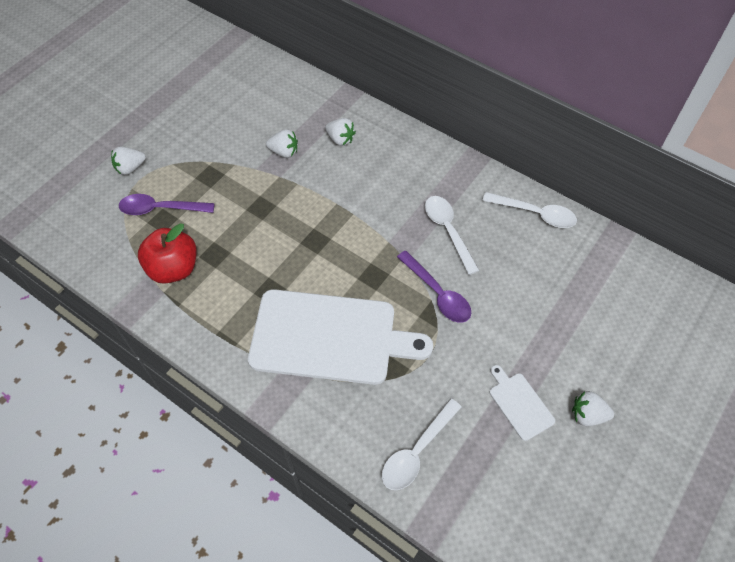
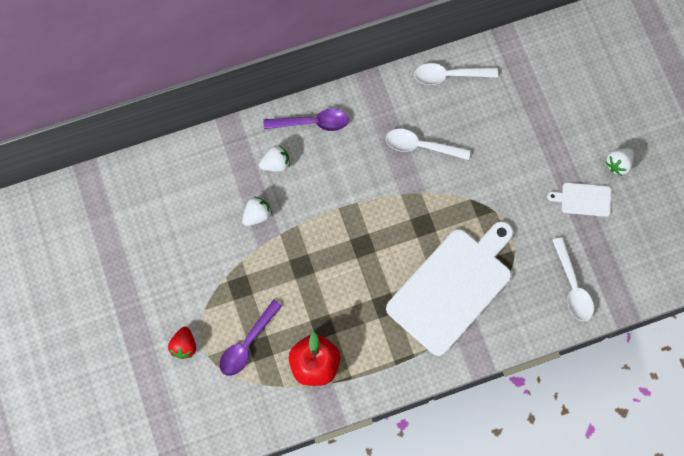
camera: 55 degrees left, 15 degrees up
white strawberry [111,147,146,175] -> red strawberry [168,327,196,359]
purple spoon [397,251,471,323] -> purple spoon moved to [264,109,349,131]
white spoon [482,192,577,228] -> white spoon turned 150 degrees counterclockwise [414,63,498,85]

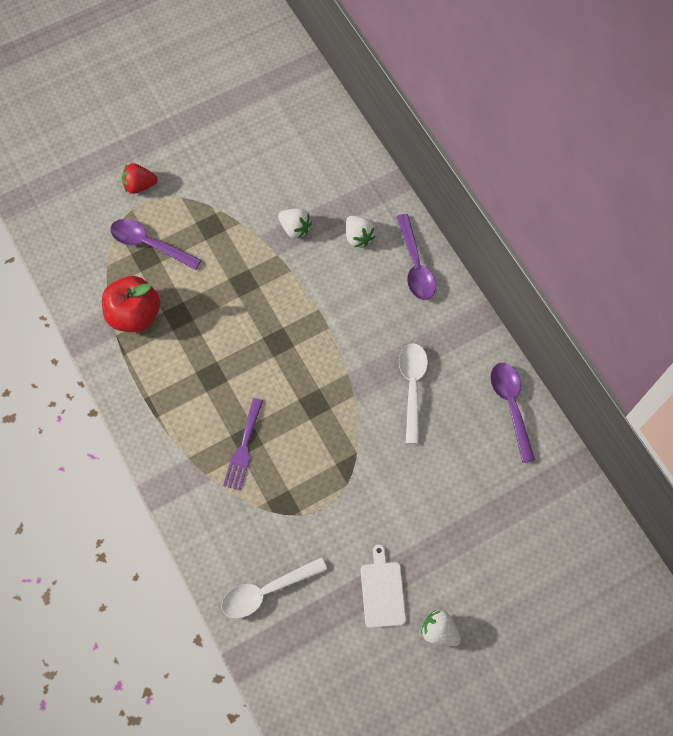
camera: 80 degrees right, 5 degrees down
white cutting board [386,221,513,356] -> purple fork [223,398,263,490]
white spoon [414,63,498,85] -> purple spoon [490,363,535,463]

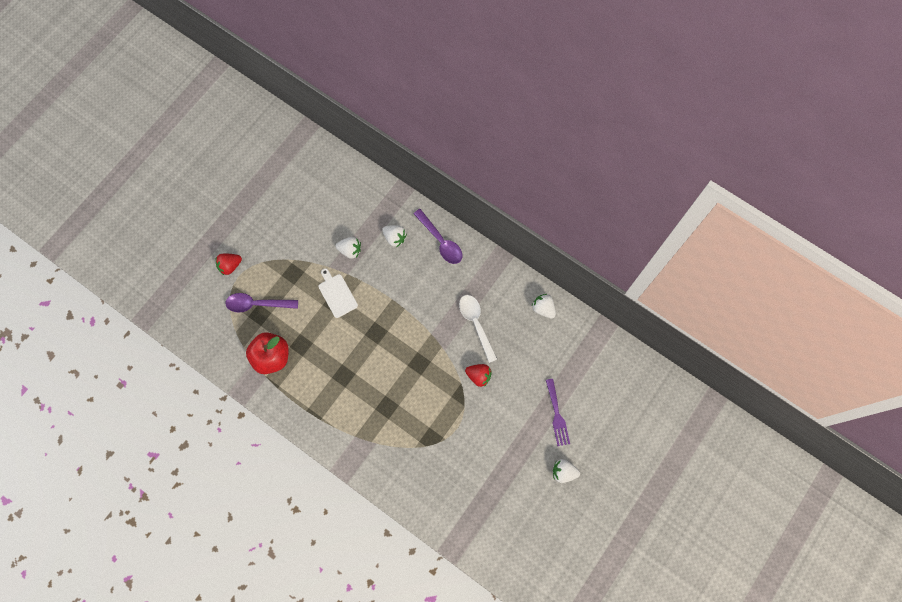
camera: 25 degrees left, 5 degrees up
white spoon [221,557,327,619] -> none
purple fork [223,398,263,490] -> purple fork moved to [546,379,570,446]
white cutting board [361,545,406,628] -> white cutting board moved to [318,269,358,318]
purple spoon [490,363,535,463] -> white strawberry [532,294,556,318]
none -> red strawberry [465,364,492,387]

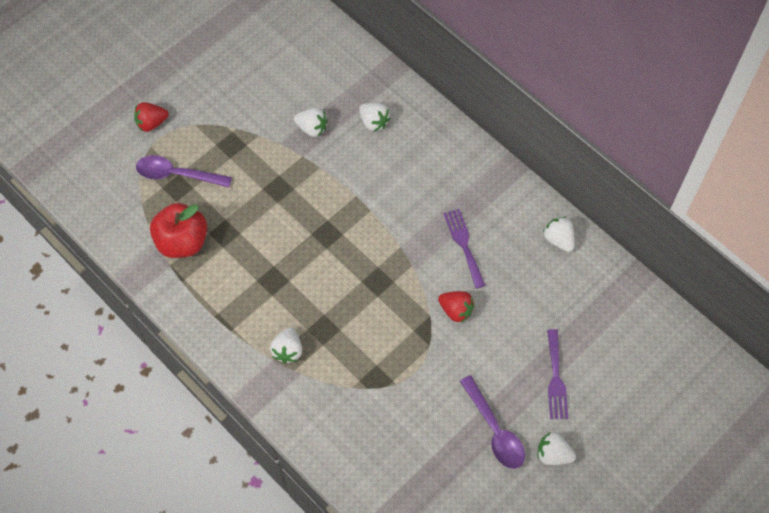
camera: 10 degrees right, 10 degrees down
white cutting board [318,269,358,318] -> none
purple spoon [414,209,462,264] -> purple spoon moved to [460,375,525,469]
white spoon [459,295,497,363] -> purple fork [443,209,485,289]
none -> white strawberry [270,327,302,363]

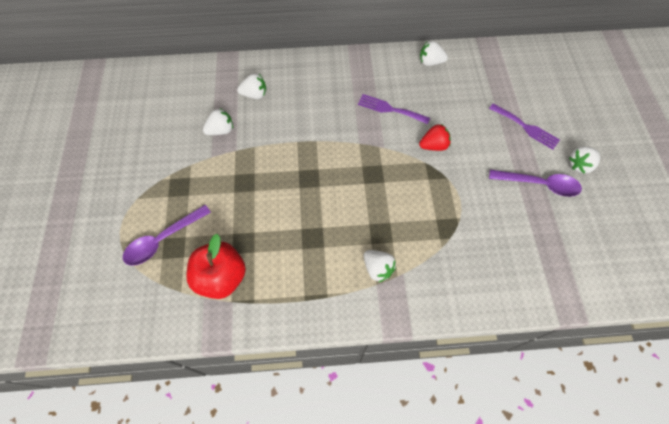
camera: 50 degrees left, 0 degrees up
red strawberry [134,102,169,132] -> none

